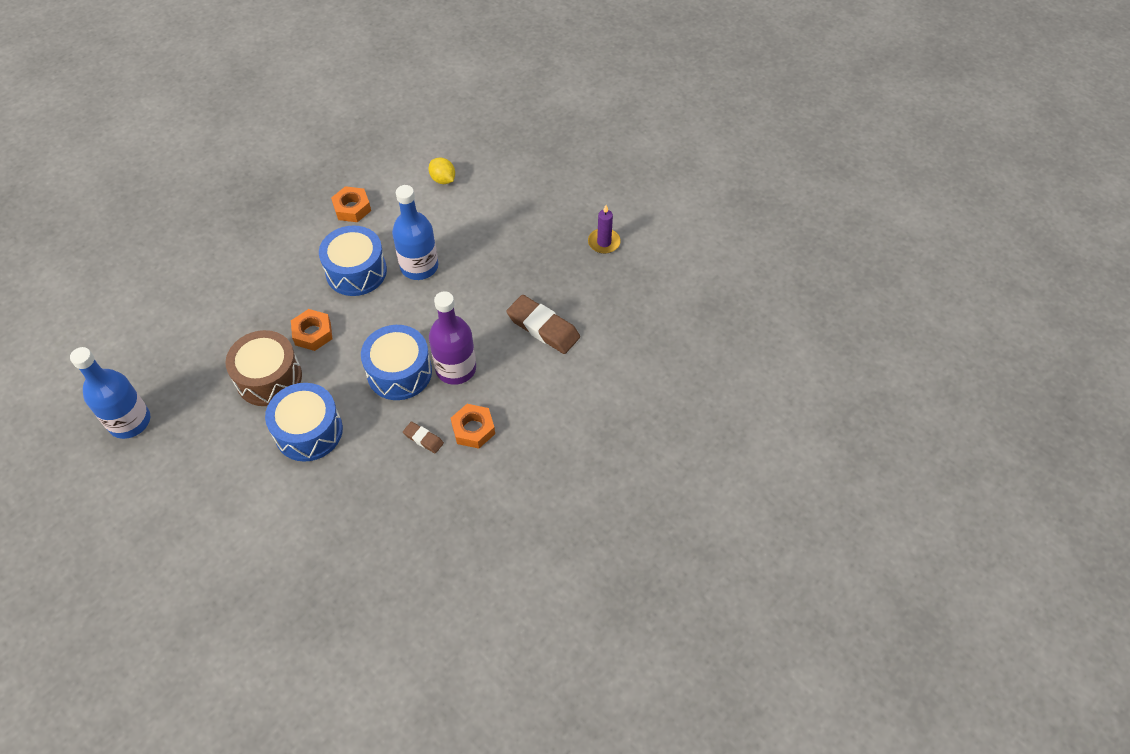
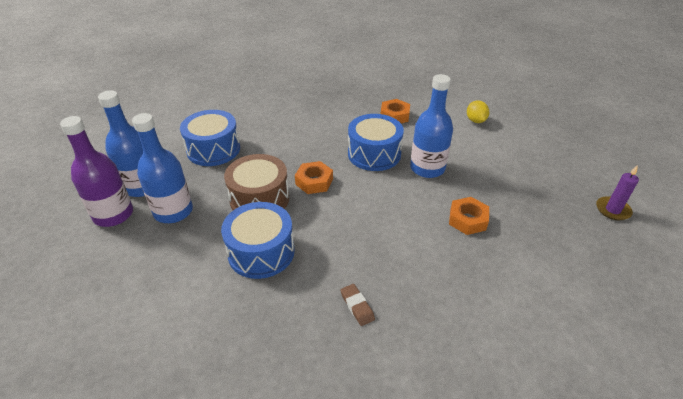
camera: 30 degrees right, 15 degrees down
blue drum [361,325,432,400] -> blue drum moved to [180,110,240,166]
purple bottle [429,291,476,385] -> purple bottle moved to [60,116,133,227]
orange nut [451,404,495,449] -> orange nut moved to [449,197,489,235]
brown eraser [506,295,580,354] -> none
none -> blue bottle [132,113,193,223]

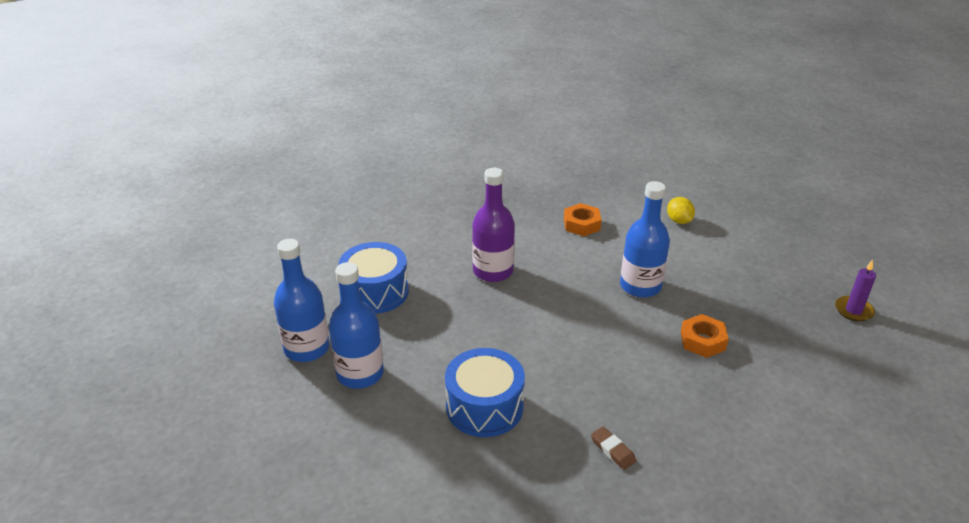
camera: 10 degrees left, 5 degrees down
purple bottle [60,116,133,227] -> purple bottle moved to [472,168,515,282]
brown drum [224,154,290,210] -> none
orange nut [295,161,333,194] -> none
blue drum [348,114,404,171] -> none

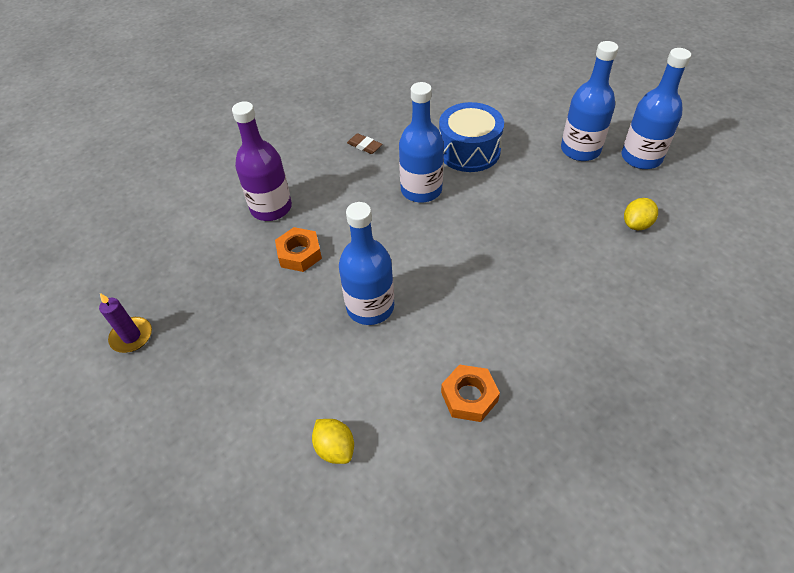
camera: 165 degrees right, 15 degrees up
blue drum [338,242,409,314] -> yellow lemon [624,198,658,230]
purple bottle [472,168,515,282] -> purple bottle moved to [232,101,292,221]
none -> blue bottle [399,82,444,203]

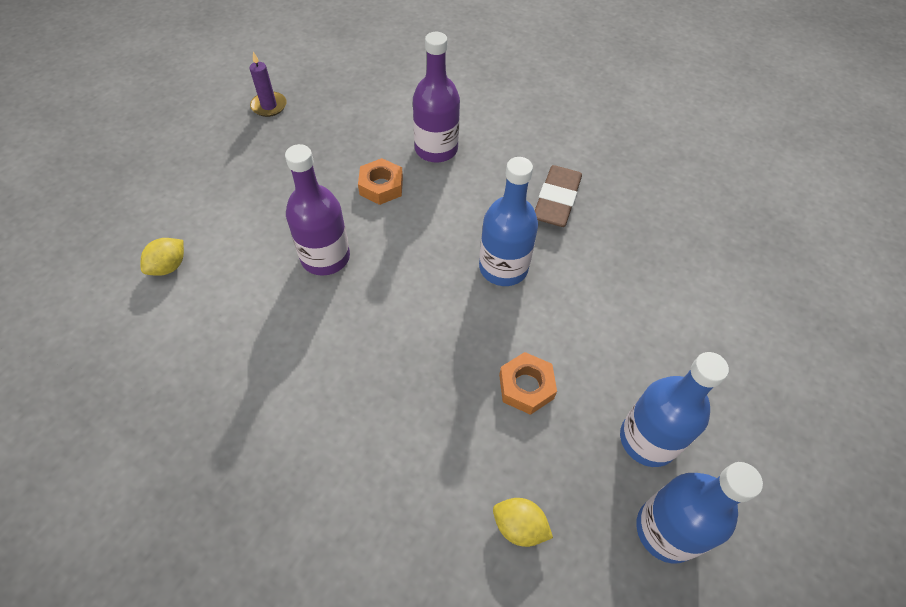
camera: 70 degrees right, 5 degrees up
blue bottle [339,202,394,325] -> purple bottle [285,144,350,276]
brown eraser [347,133,382,154] -> brown eraser [535,165,582,227], size x1.97
blue drum [439,102,504,172] -> none
orange nut [441,364,500,422] -> orange nut moved to [499,352,557,415]

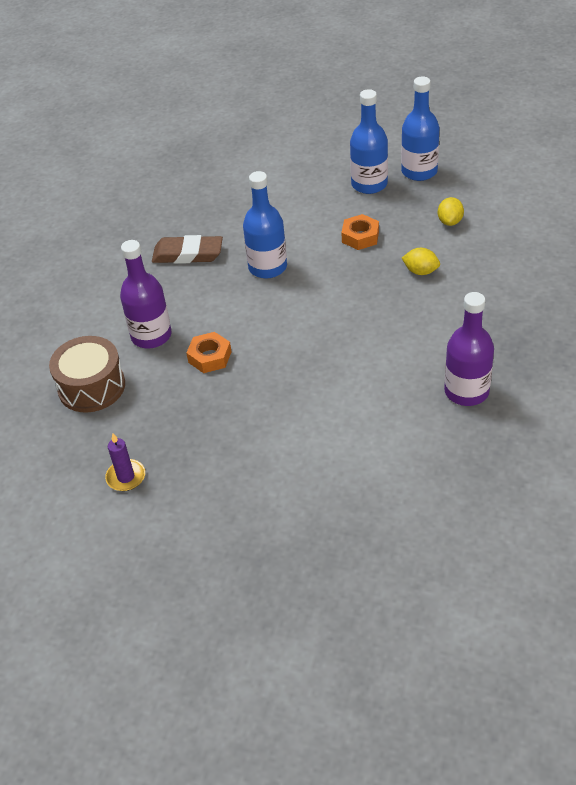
camera: 100 degrees left, 10 degrees down
yellow lemon [141,238,184,276] -> yellow lemon moved to [402,248,440,275]
purple bottle [285,144,350,276] -> purple bottle moved to [444,292,494,406]
none -> brown drum [49,336,125,413]

